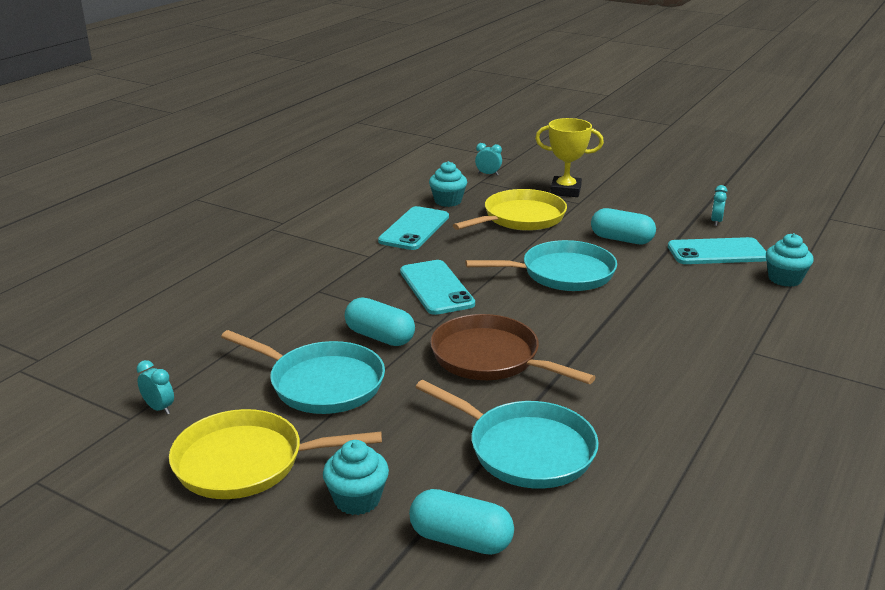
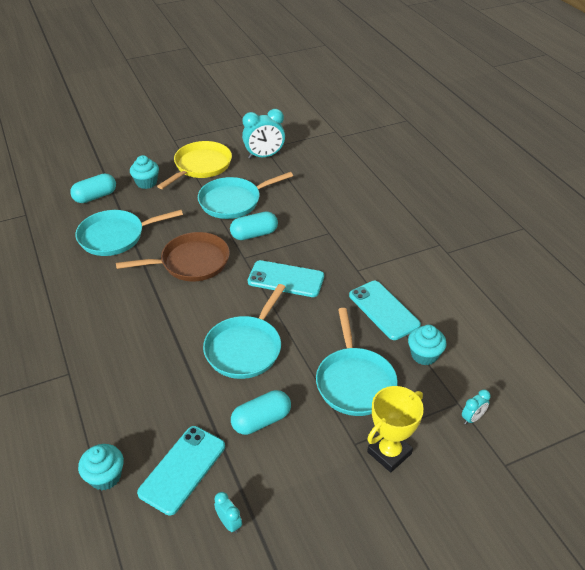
camera: 125 degrees right, 15 degrees up
turquoise clock [136,360,174,414] -> turquoise clock [242,109,285,159], size x2.04
yellow pan [453,189,567,231] -> turquoise pan [316,308,398,416]

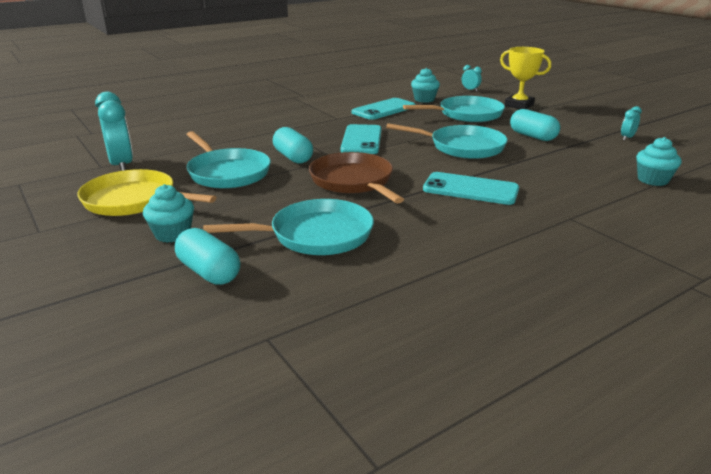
camera: 100 degrees left, 15 degrees down
turquoise pan [75,210,183,256] -> turquoise pan turned 75 degrees counterclockwise [203,199,374,255]
turquoise phone [137,426,225,515] -> turquoise phone moved to [423,172,519,205]

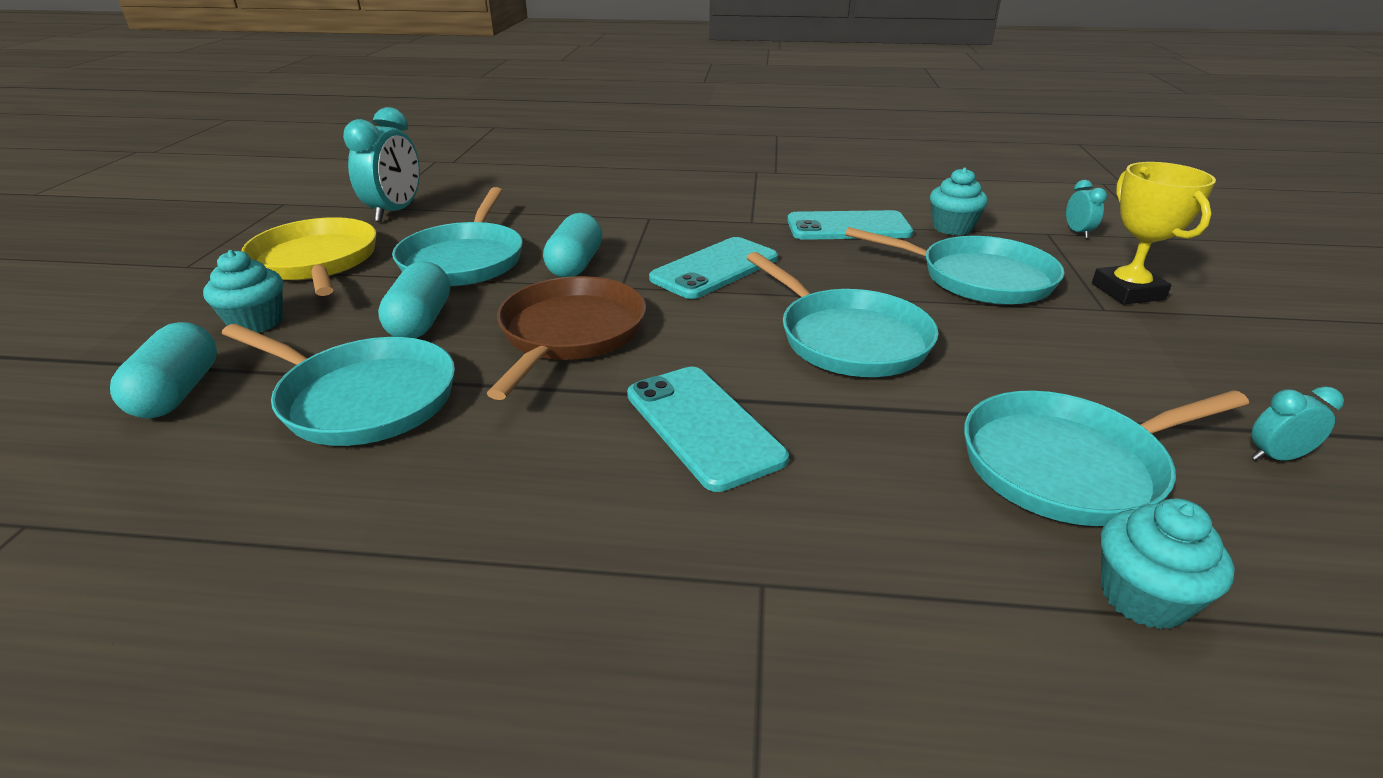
camera: 40 degrees right, 5 degrees up
turquoise capsule [510,109,560,141] -> turquoise capsule moved to [378,261,450,338]
none -> turquoise pan [964,390,1249,526]

